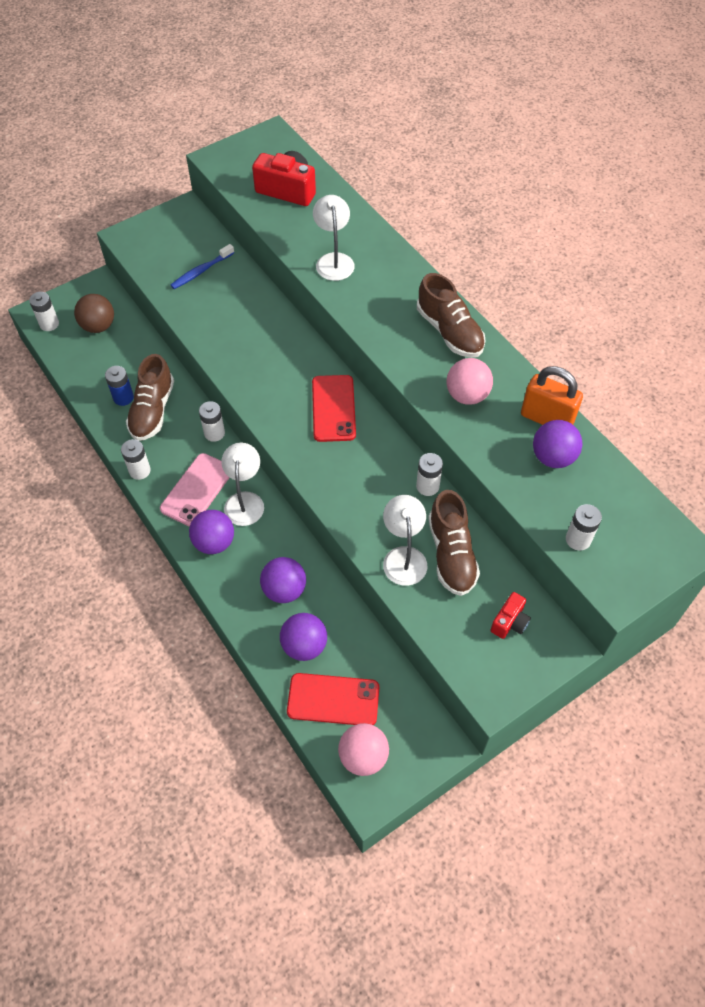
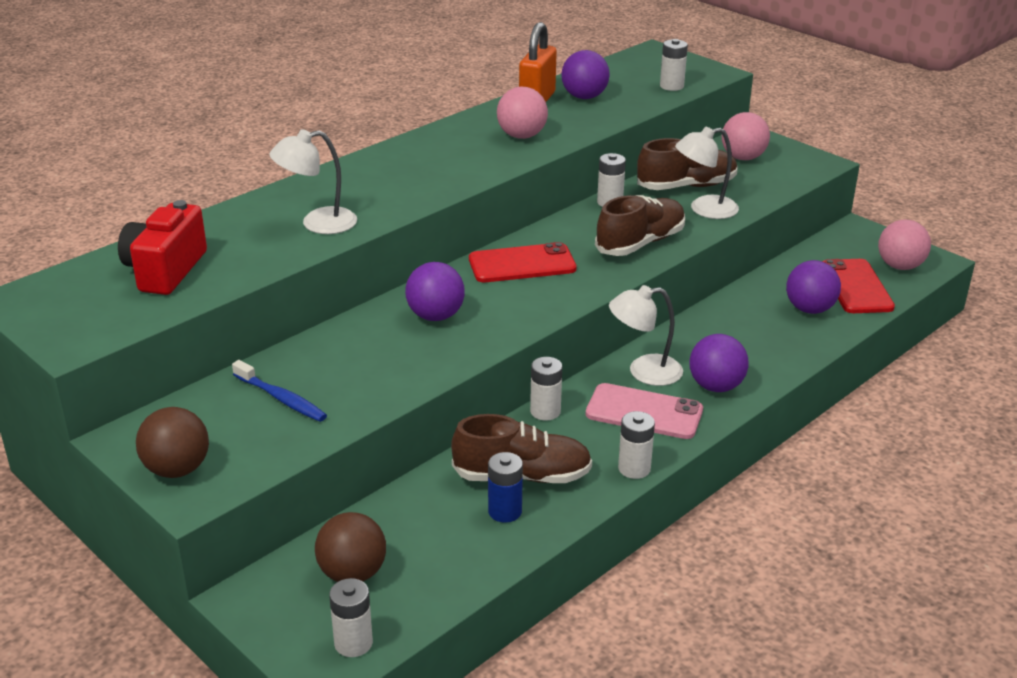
camera: 100 degrees left, 25 degrees down
purple ball [260,557,306,603] -> purple ball moved to [405,262,465,321]
brown shoe [417,273,486,358] -> brown shoe moved to [595,195,685,256]
red camera [491,592,531,639] -> pink ball [722,112,770,160]
none -> brown ball [136,407,209,478]

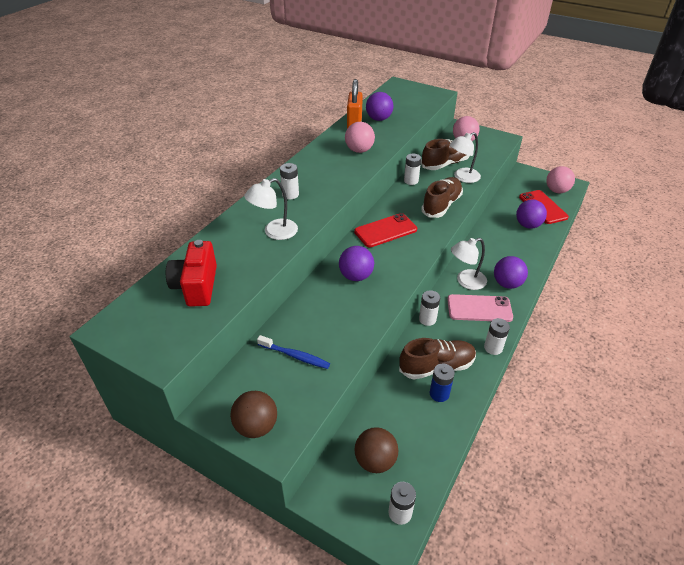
camera: 15 degrees left, 10 degrees up
white battery [660,39,688,91] -> white battery moved to [280,163,299,199]

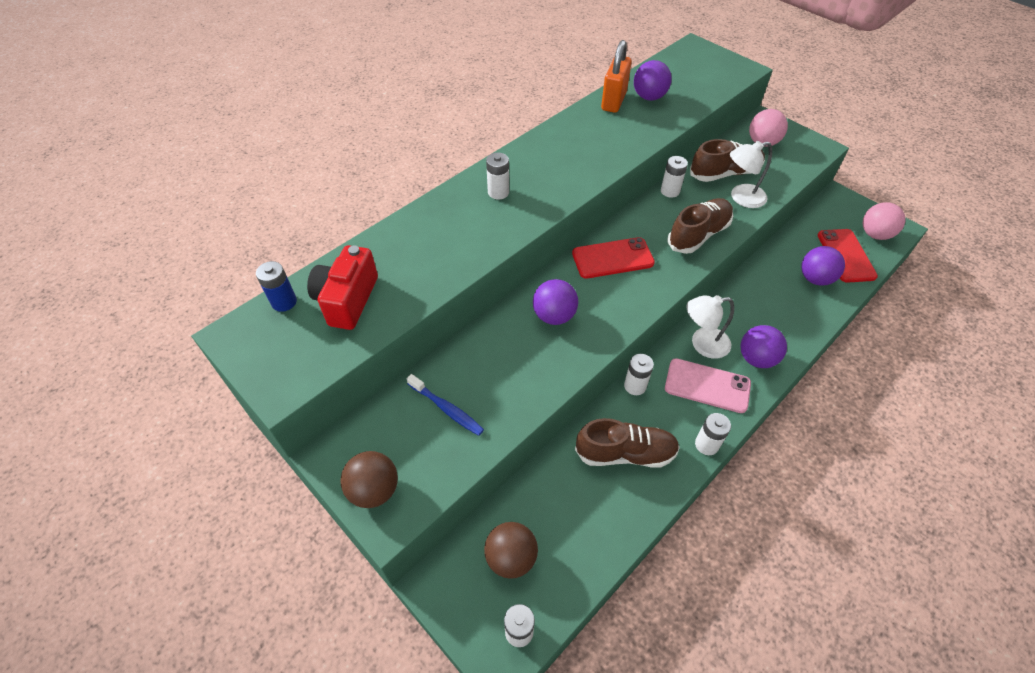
camera: 15 degrees right, 10 degrees up
white lamp [244,178,298,240] -> none
pink ball [345,122,375,153] -> none
blue battery [430,364,455,402] -> blue battery moved to [256,261,297,312]

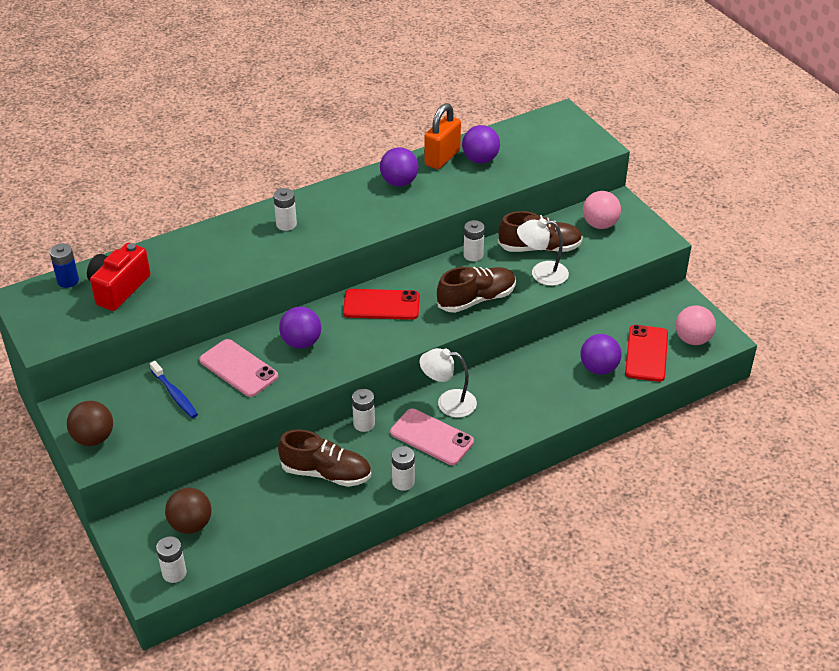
camera: 15 degrees right, 10 degrees down
purple ball [740,325,787,368] -> purple ball moved to [380,147,419,187]
none -> pink phone [199,339,278,397]

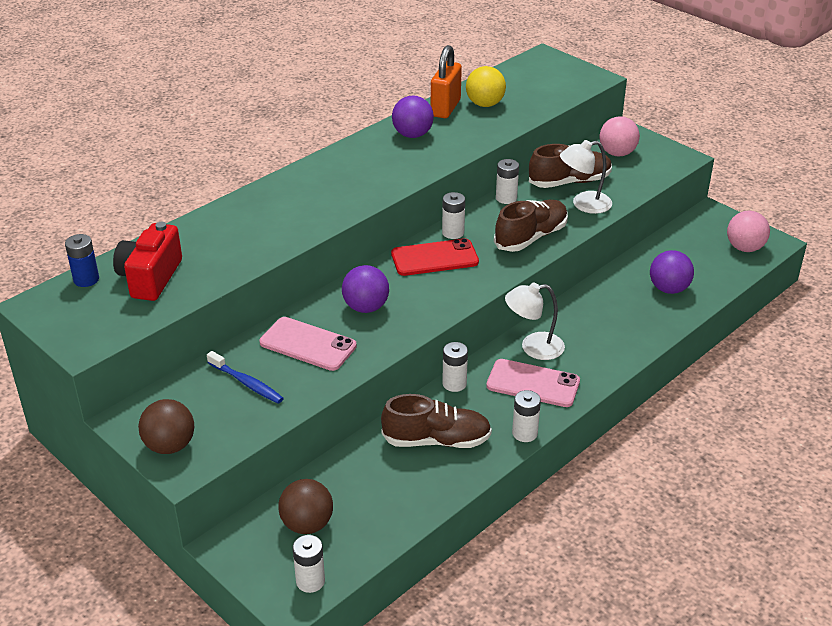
camera: 15 degrees left, 5 degrees down
white battery [273,188,297,231] -> white battery moved to [442,192,465,239]
purple ball [462,125,500,163] -> yellow ball [466,66,506,107]
red phone [625,325,668,382] -> none

